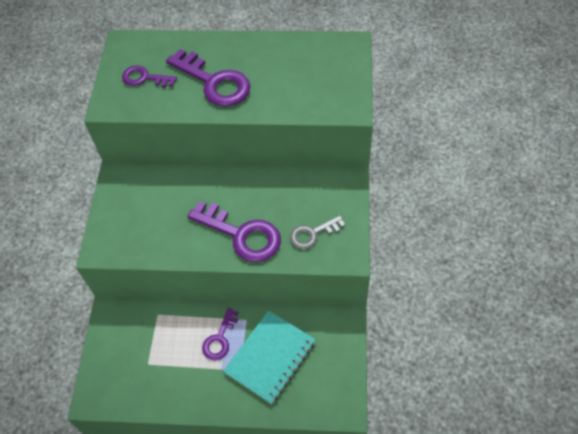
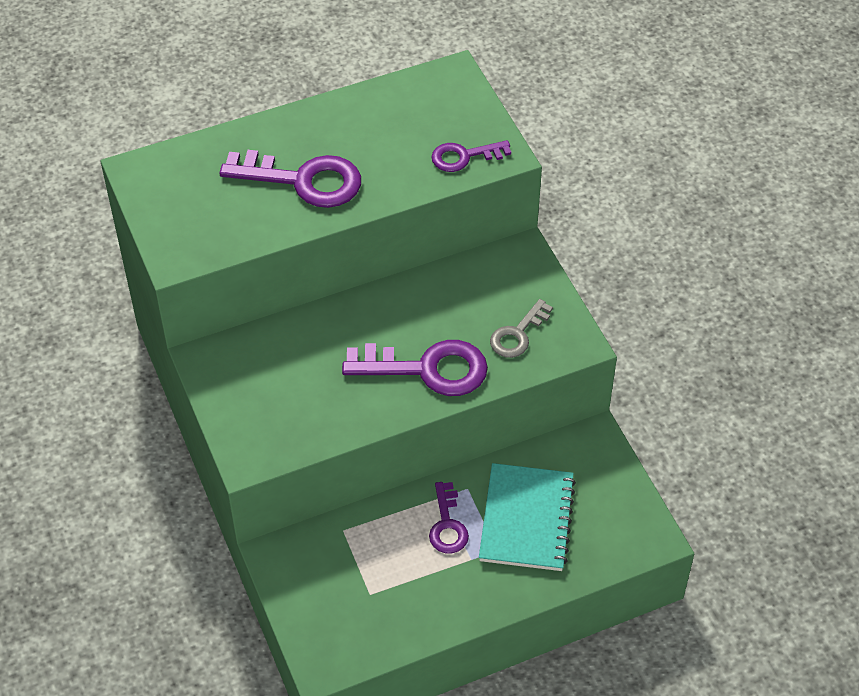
camera: 30 degrees left, 5 degrees down
purple key [122,66,177,88] -> purple key moved to [431,140,511,172]

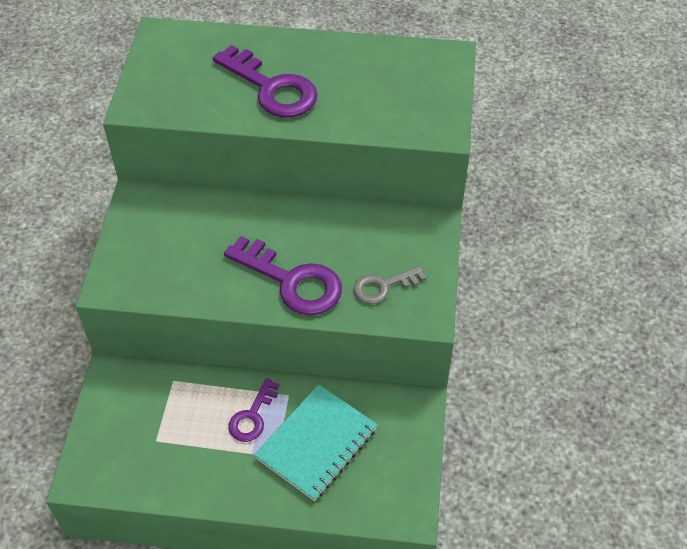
camera: 30 degrees right, 0 degrees up
purple key [431,140,511,172] -> none

